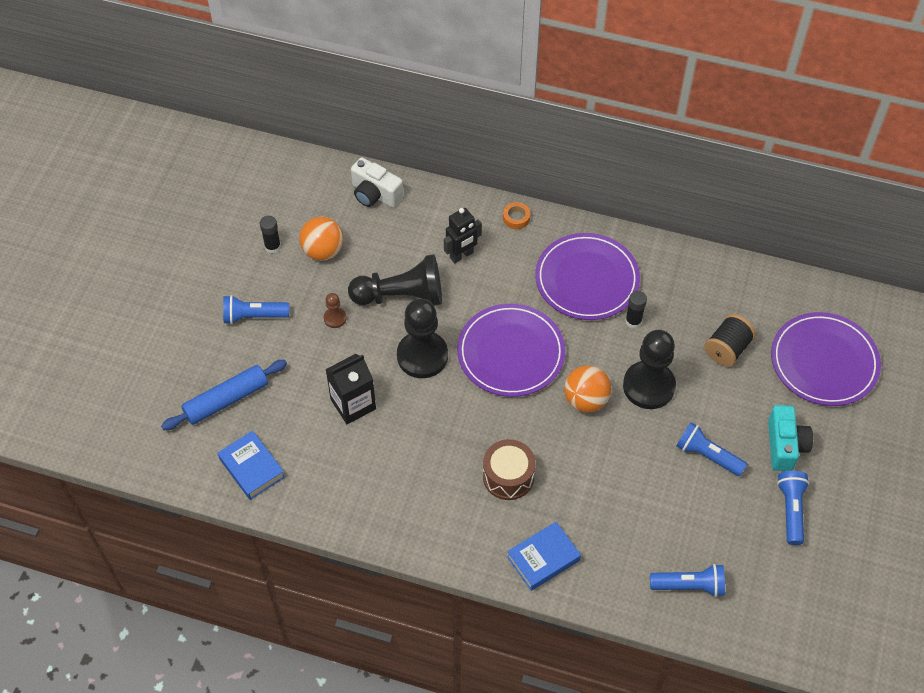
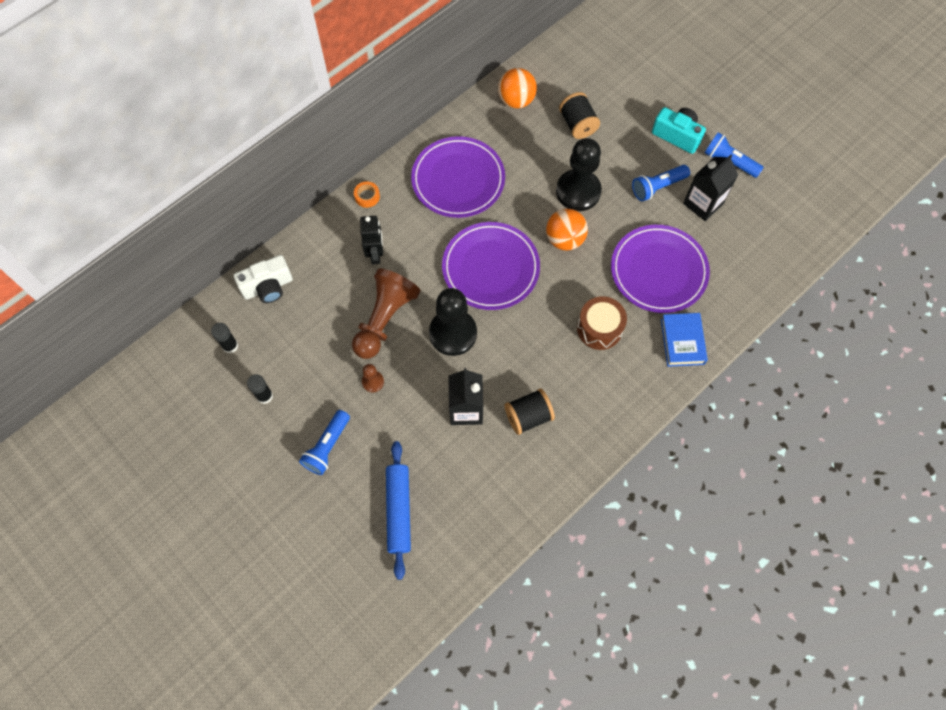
camera: 60 degrees left, 10 degrees up
blue book [218,431,285,500] -> none
orange ball [299,216,344,261] -> orange ball moved to [498,68,537,108]
black pawn [348,254,442,305] -> brown pawn [352,268,421,359]
black glue stick [625,291,647,328] -> black glue stick moved to [211,323,238,353]
blue flashlight [650,564,725,597] -> none
purple plate [771,312,881,406] -> purple plate moved to [611,225,710,313]
none -> black spool [504,388,555,435]
none -> black carton [683,155,738,221]

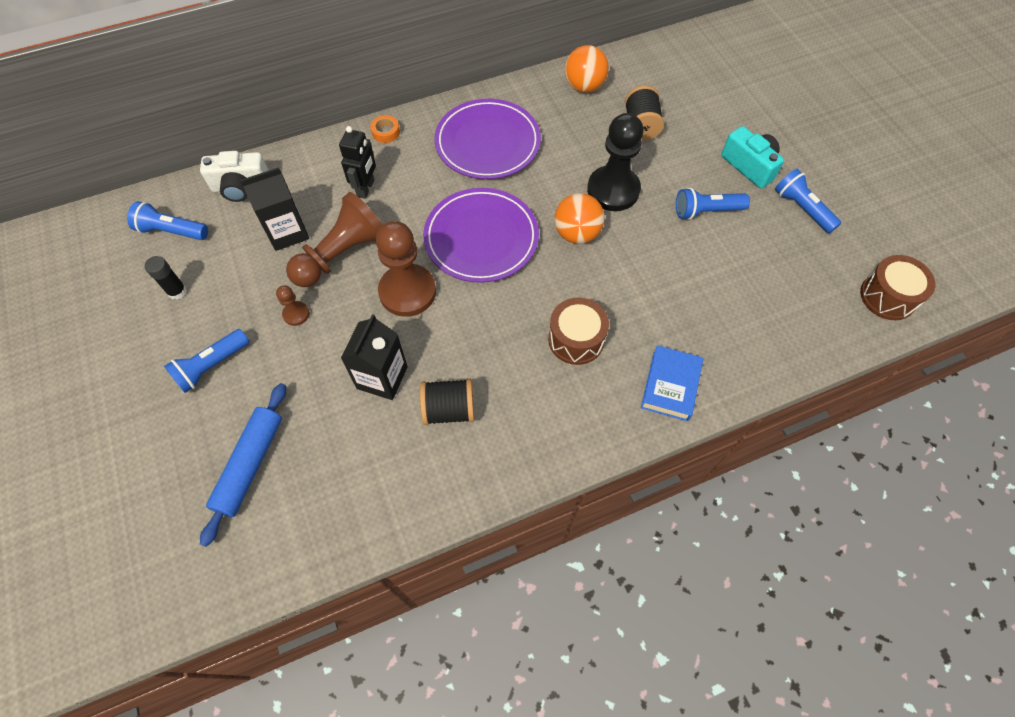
camera: 20 degrees right, 5 degrees down
black glue stick [211,323,238,353] -> blue flashlight [127,201,208,240]
black pawn [429,288,477,356] -> brown pawn [376,221,436,317]
purple plate [611,225,710,313] -> none
black carton [683,155,738,221] -> black carton moved to [240,167,309,251]
none -> brown drum [860,255,936,320]

